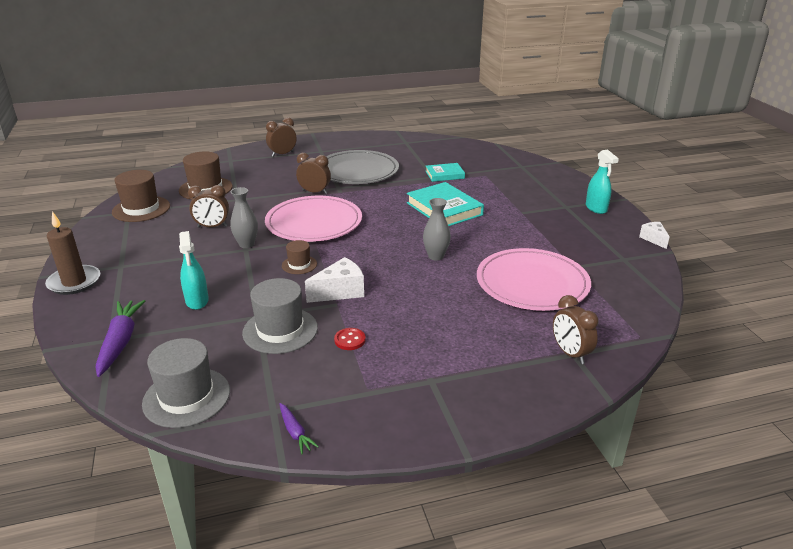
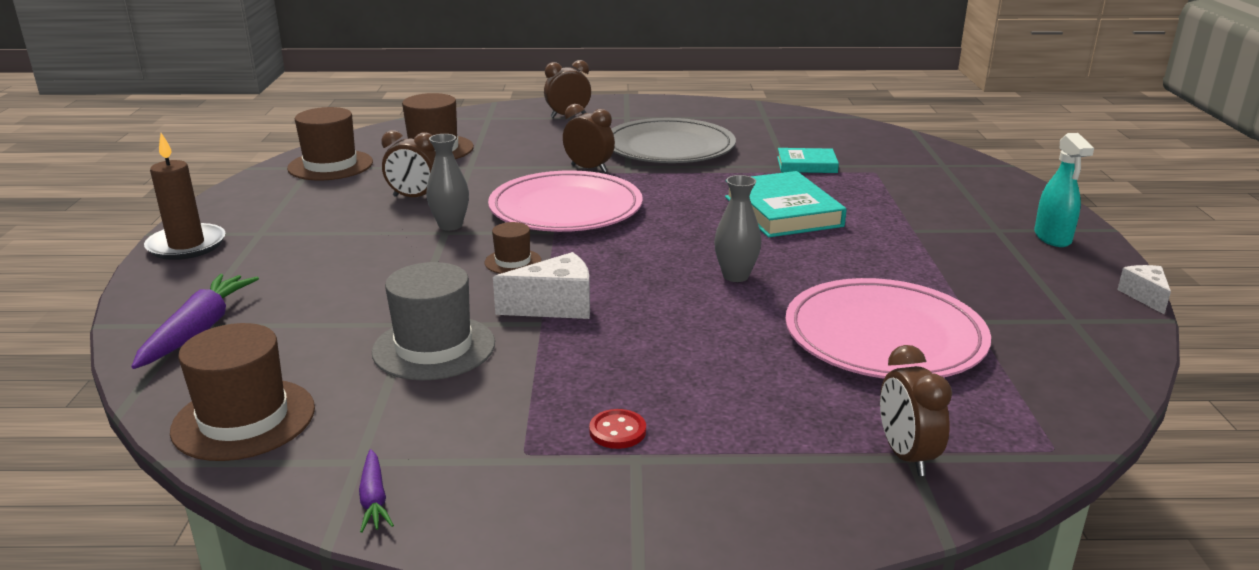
camera: 15 degrees right, 5 degrees down
grey hat [142,338,230,428] -> brown hat [170,323,315,461]
turquoise spray bottle [179,231,209,310] -> none
red button [334,328,366,350] -> red button moved to [589,409,646,449]

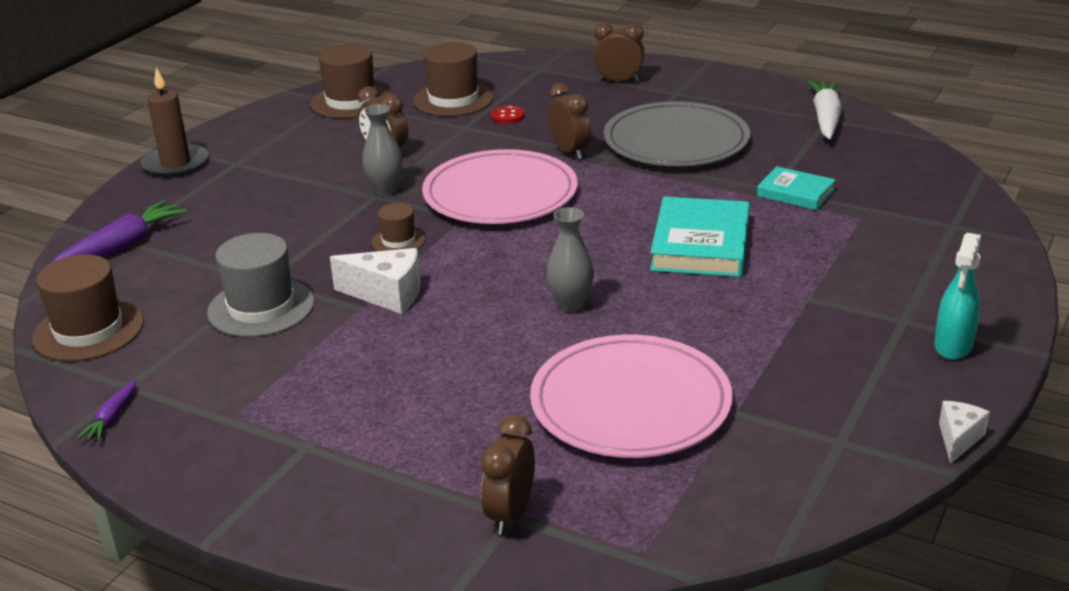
camera: 30 degrees right, 5 degrees up
red button [589,409,646,449] -> red button moved to [491,105,525,124]
none -> white carrot [807,81,842,139]

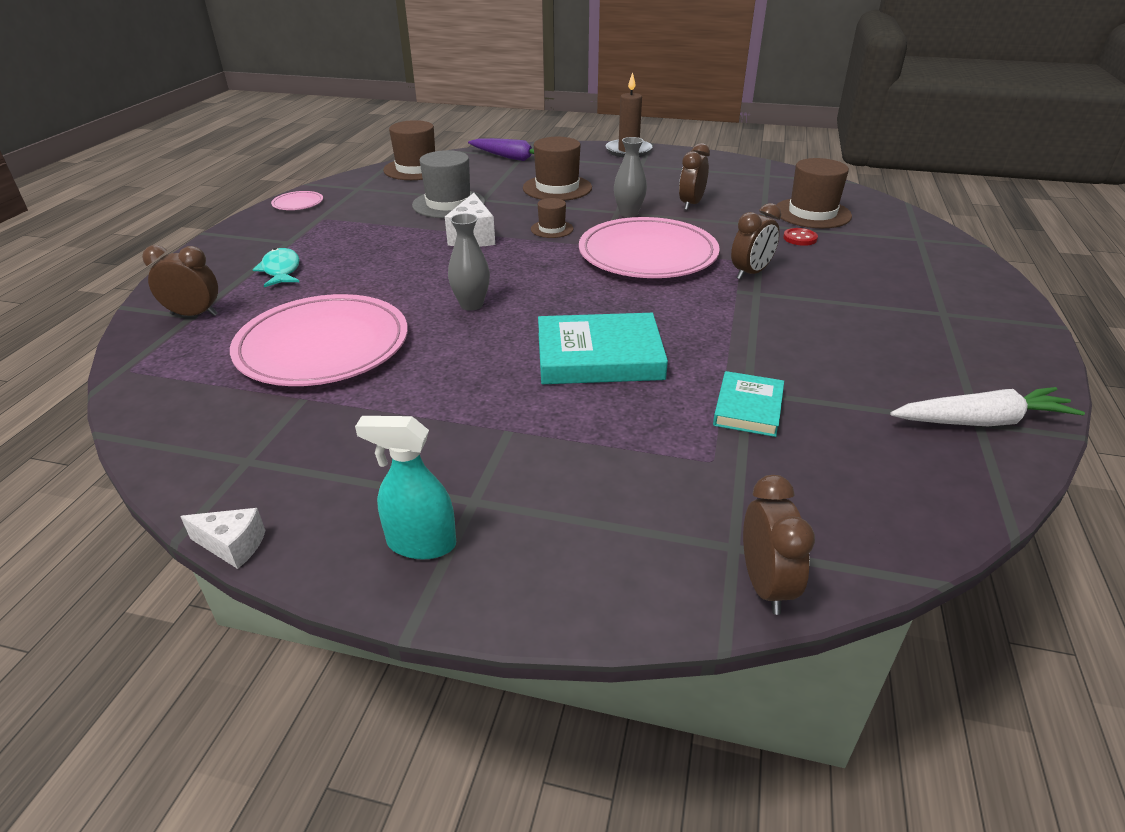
camera: 75 degrees right, 5 degrees up
purple carrot [77,380,137,442] -> none
brown hat [310,44,390,118] -> brown hat moved to [523,137,592,201]
brown clock [593,22,645,82] -> brown clock moved to [743,475,815,615]
grey plate [604,101,750,166] -> none
none -> turquoise fish [253,248,300,287]
none -> pink plate [271,191,323,210]

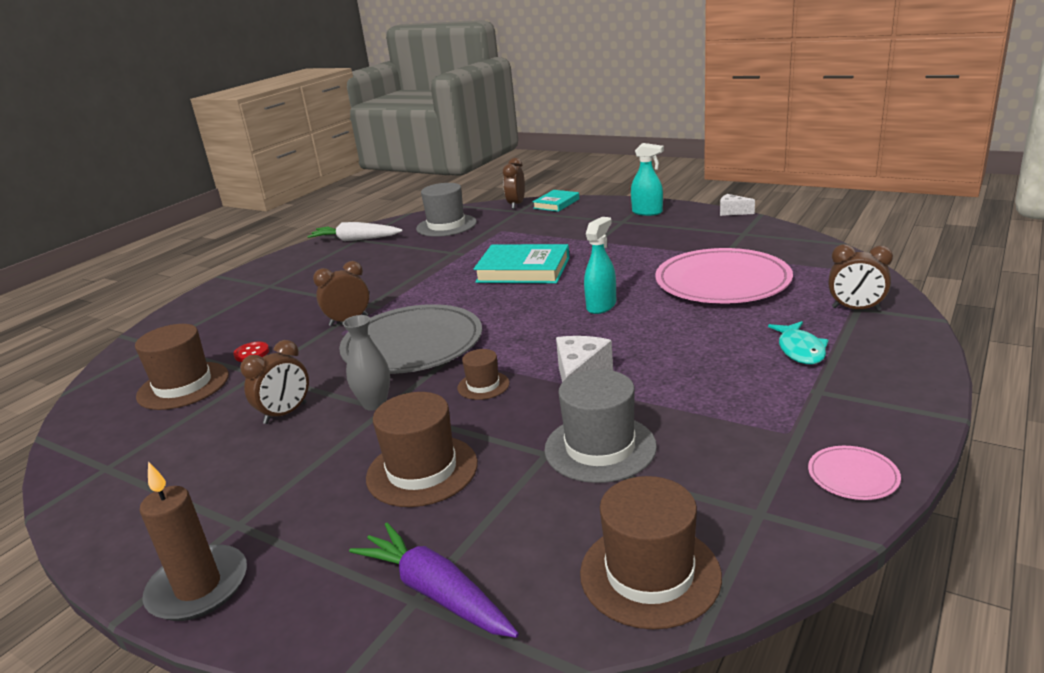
camera: 160 degrees left, 10 degrees down
grey vase [448,214,490,311] -> turquoise spray bottle [584,217,616,314]
pink plate [579,217,720,278] -> grey plate [339,304,482,374]
turquoise book [713,371,784,437] -> turquoise book moved to [533,190,579,212]
none -> grey hat [416,183,477,237]

